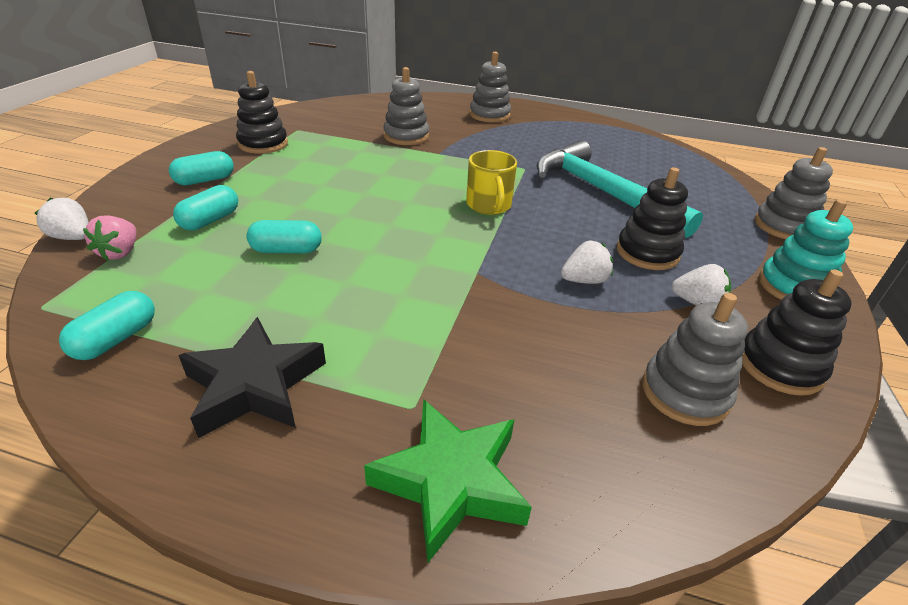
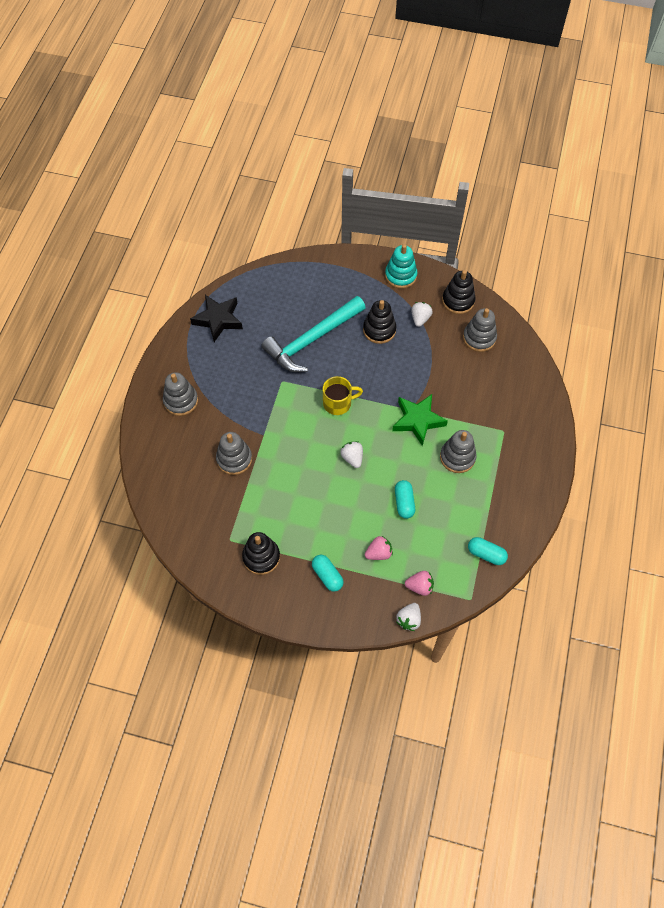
camera: 90 degrees left, 25 degrees up
turquoise capsule [173,185,238,231] -> pink strawberry [365,536,393,560]
black star [178,317,326,438] -> black star moved to [190,295,243,342]
green star [364,399,532,563] -> green star moved to [392,394,448,446]
white strawberry [561,241,613,284] -> white strawberry moved to [341,441,363,468]
grey stacking toy [755,147,833,239] -> grey stacking toy moved to [440,430,477,473]

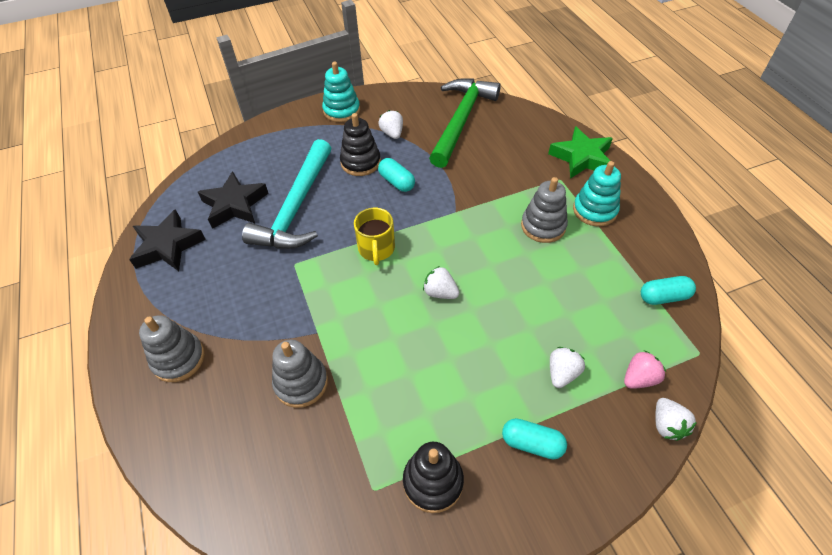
camera: 35 degrees left, 10 degrees down
yellow mug [323,376,363,415] -> yellow mug turned 135 degrees clockwise [354,208,395,265]
pink strawberry [365,536,393,560] -> white strawberry [550,347,585,388]
green star [392,394,448,446] -> green star moved to [548,126,613,179]
turquoise capsule [395,480,415,519] -> turquoise capsule moved to [378,158,415,192]
black stacking toy [442,270,476,314] -> none
grey stacking toy [463,308,497,352] -> green hammer [429,78,501,168]
none -> black star [198,171,269,229]
none -> turquoise stacking toy [573,161,621,226]

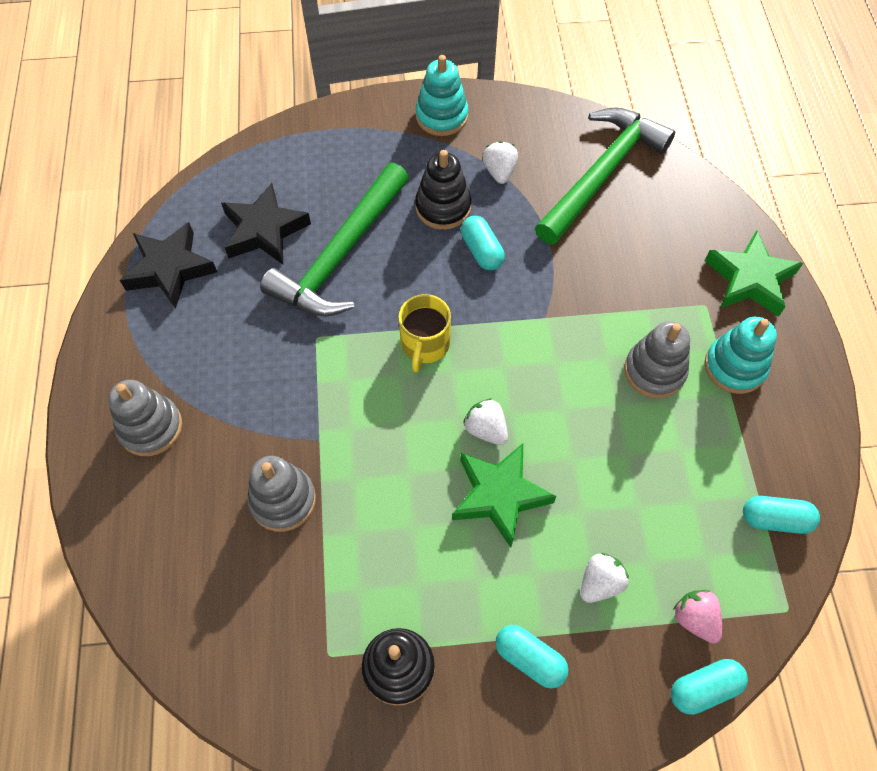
camera: 15 degrees right, 10 degrees up
turquoise hammer [242,139,331,249] -> green hammer [260,163,409,317]
pink strawberry [624,350,666,389] -> pink strawberry turned 105 degrees counterclockwise [673,590,722,644]
white strawberry [655,398,697,441] -> turquoise capsule [671,659,748,715]
none -> green star [452,443,556,548]

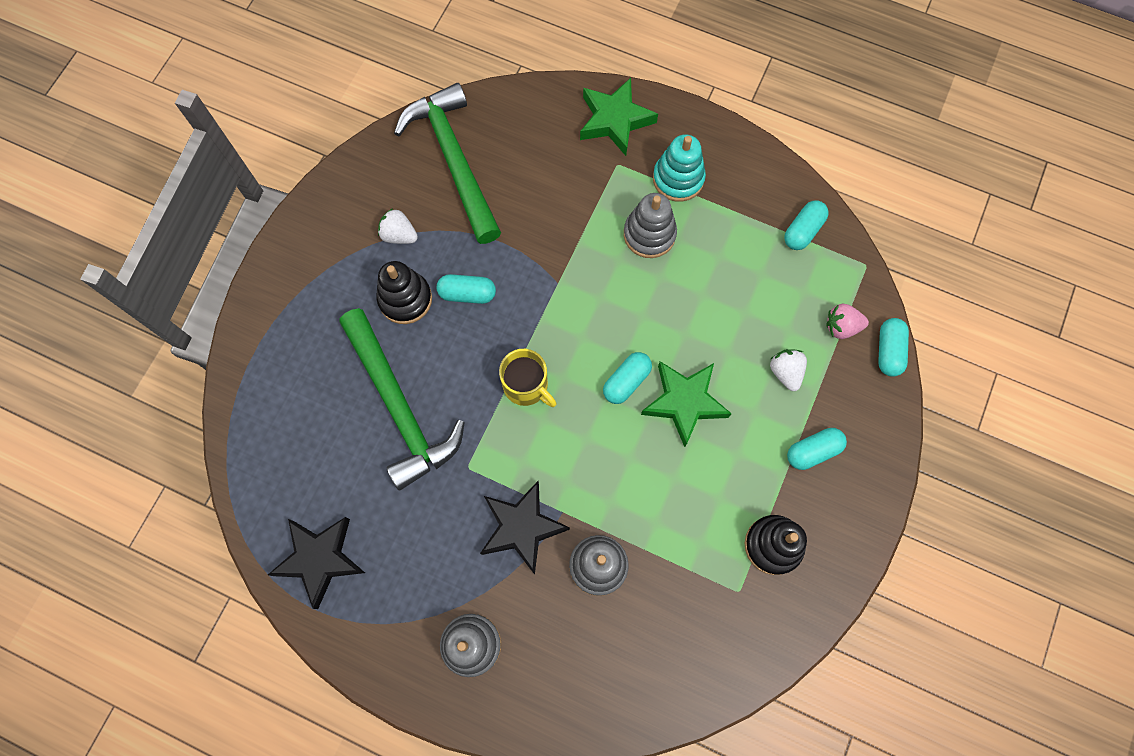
camera: 60 degrees left, 10 degrees up
black star [221,183,311,265] -> black star moved to [480,481,570,575]
turquoise stacking toy [416,55,468,136] -> none
white strawberry [463,398,508,445] -> turquoise capsule [603,352,652,404]

